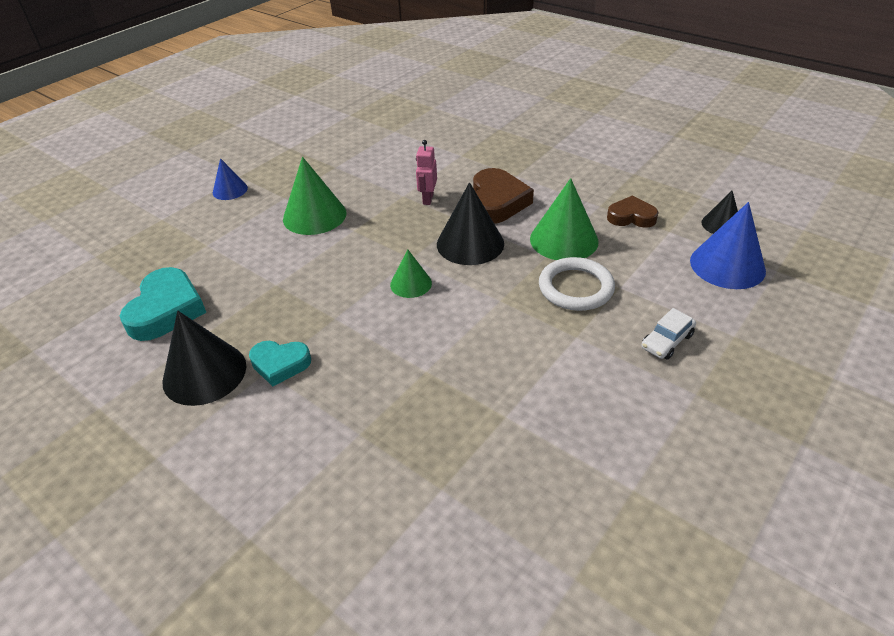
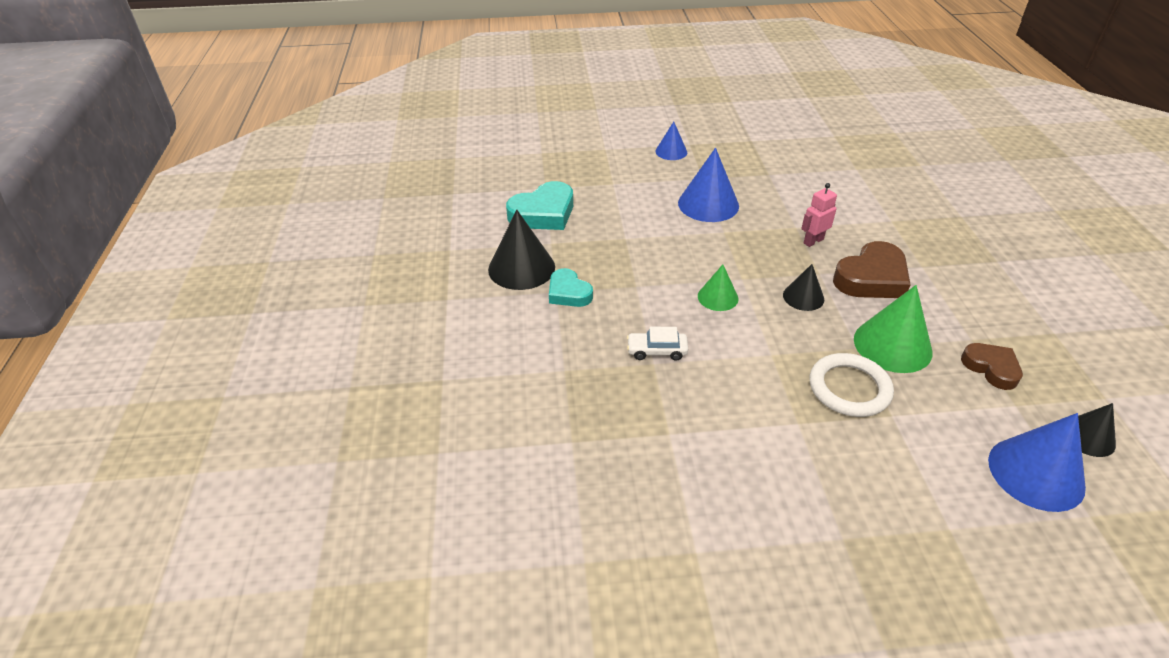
camera: 45 degrees right, 0 degrees up
green cone [283,157,347,235] -> blue cone [678,148,739,222]
black cone [437,182,504,265] -> black cone [783,264,824,311], size x0.58
white car [642,308,696,360] -> white car moved to [627,327,688,361]

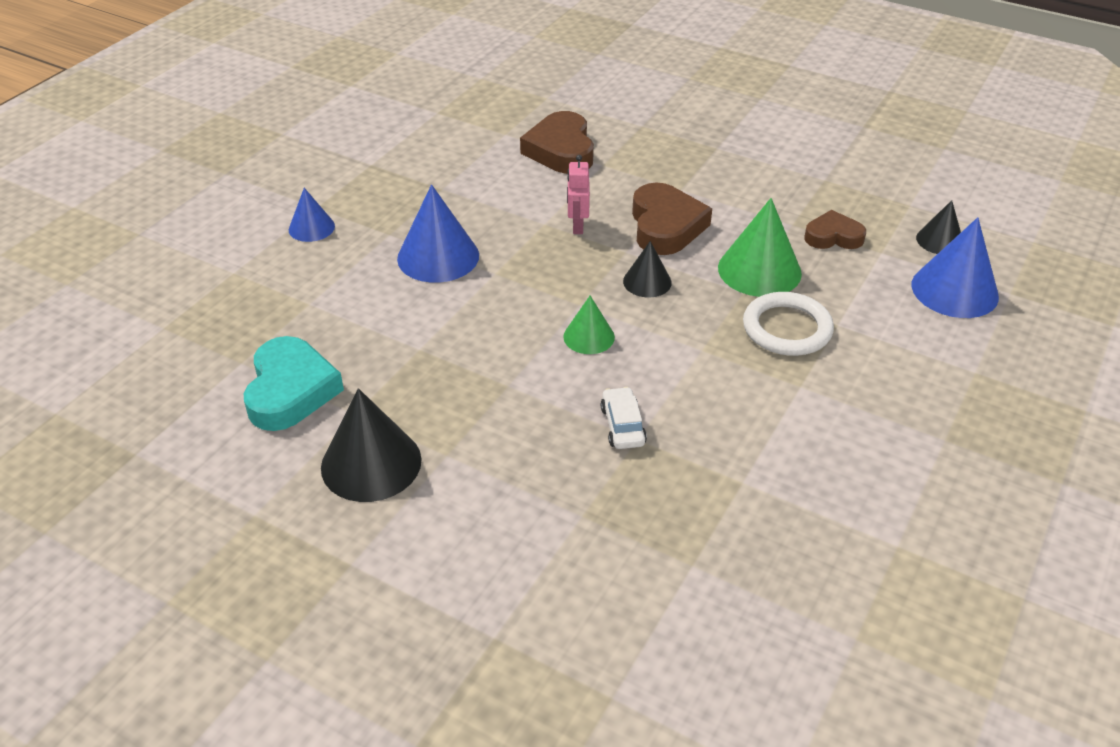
camera: 55 degrees left, 0 degrees up
turquoise heart [549,268,593,307] -> none
white car [627,327,688,361] -> white car turned 135 degrees clockwise [601,387,647,449]
none -> brown heart [520,111,594,174]

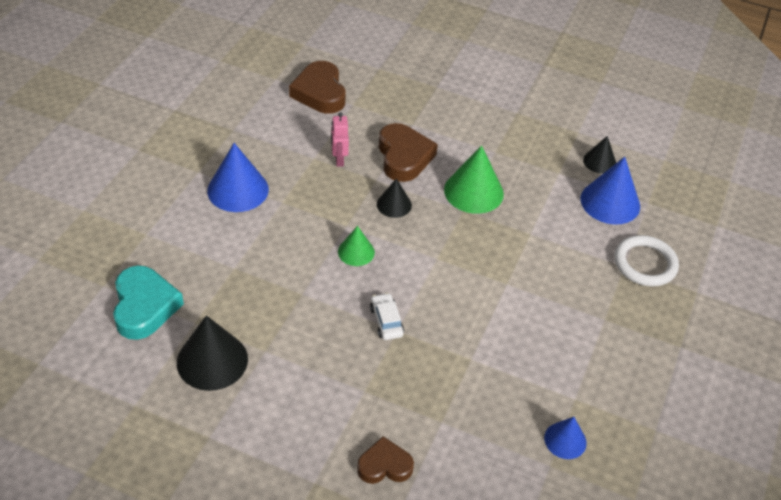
camera: 10 degrees left, 5 degrees up
blue cone [289,188,335,242] -> blue cone moved to [544,417,587,459]
white ring [743,292,834,356] -> white ring moved to [614,235,679,286]
brown heart [804,210,866,249] -> brown heart moved to [357,436,414,484]

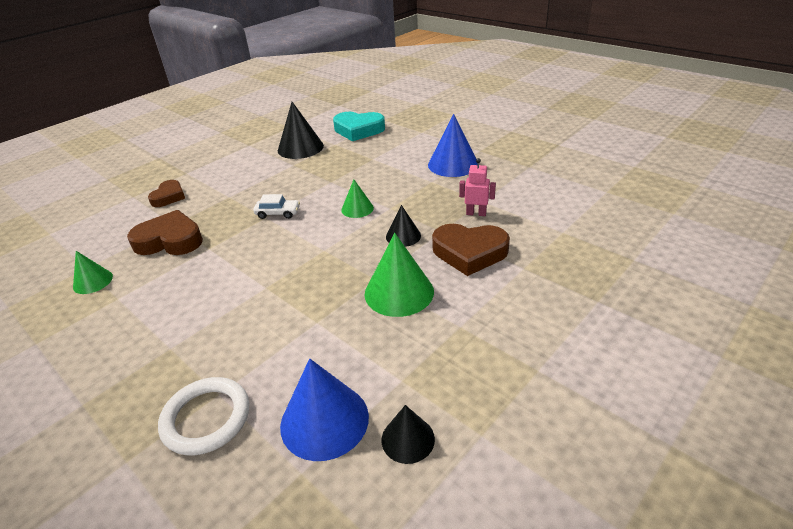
camera: 115 degrees right, 10 degrees down
brown heart [289,61,346,114] -> brown heart moved to [127,210,203,255]
blue cone [544,417,587,459] -> green cone [73,251,113,294]

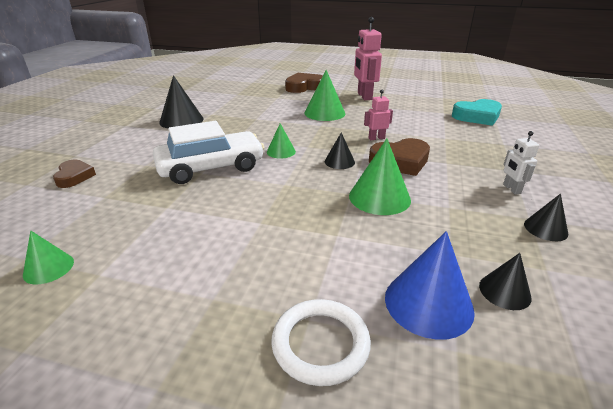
camera: 30 degrees left, 5 degrees down
brown heart [127,210,203,255] -> brown heart moved to [285,73,323,93]
white car [253,194,300,219] -> white car [153,121,265,184], size x2.40
turquoise heart [333,112,385,141] -> turquoise heart moved to [452,99,502,126]
blue cone [428,114,478,177] -> green cone [305,70,345,121]
none -> pink robot [354,17,382,100]
none -> white robot [503,131,539,194]
none -> black cone [524,194,568,241]

